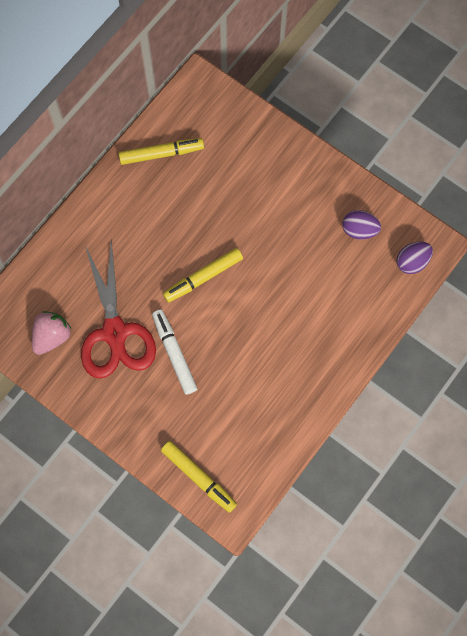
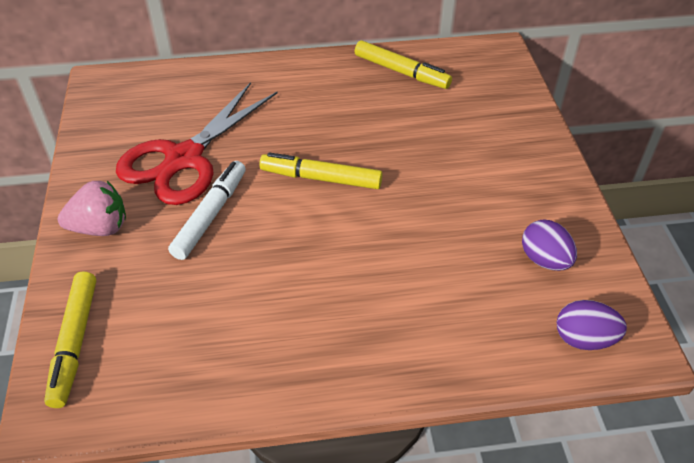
camera: 45 degrees right, 25 degrees down
pink strawberry [32,311,71,355] -> pink strawberry moved to [58,181,126,236]

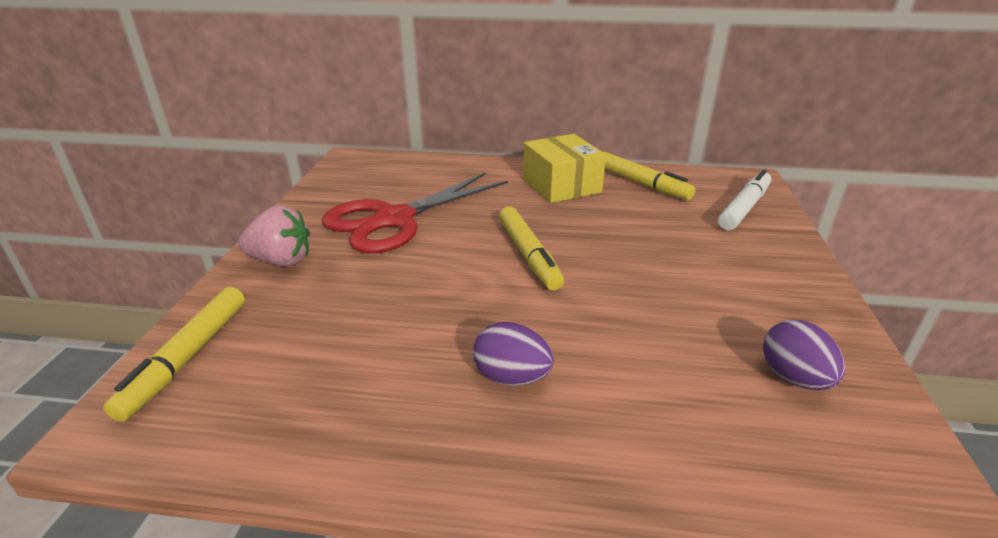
camera: 15 degrees right, 15 degrees down
white marker [168,161,246,260] -> white marker moved to [718,170,771,230]
yellow marker [259,152,383,189] -> yellow marker turned 135 degrees counterclockwise [499,206,564,291]
purple egg [557,300,627,350] -> purple egg moved to [473,322,554,386]
none -> yellow box [523,134,606,203]

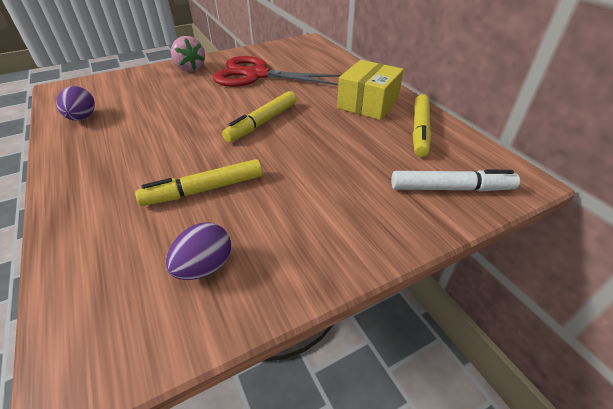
camera: 55 degrees right, 10 degrees up
yellow marker [103,287,245,422] -> yellow marker moved to [135,159,263,206]
purple egg [473,322,554,386] -> purple egg moved to [56,86,95,120]

